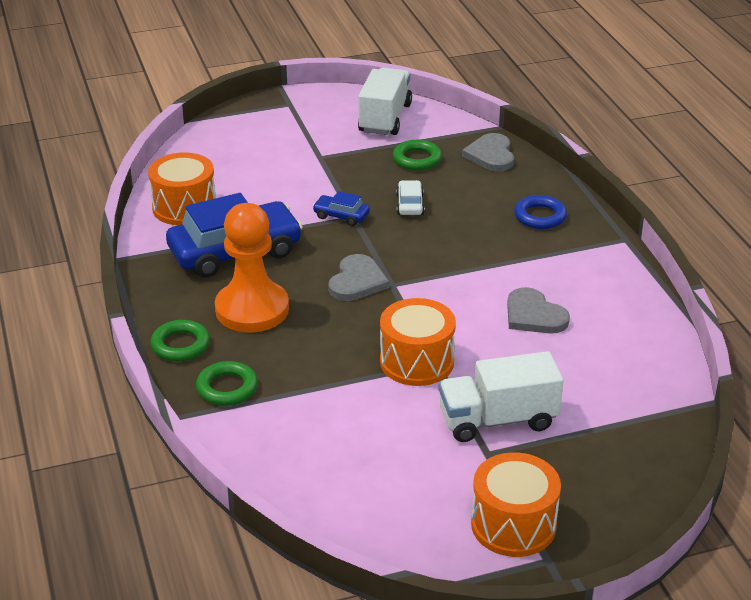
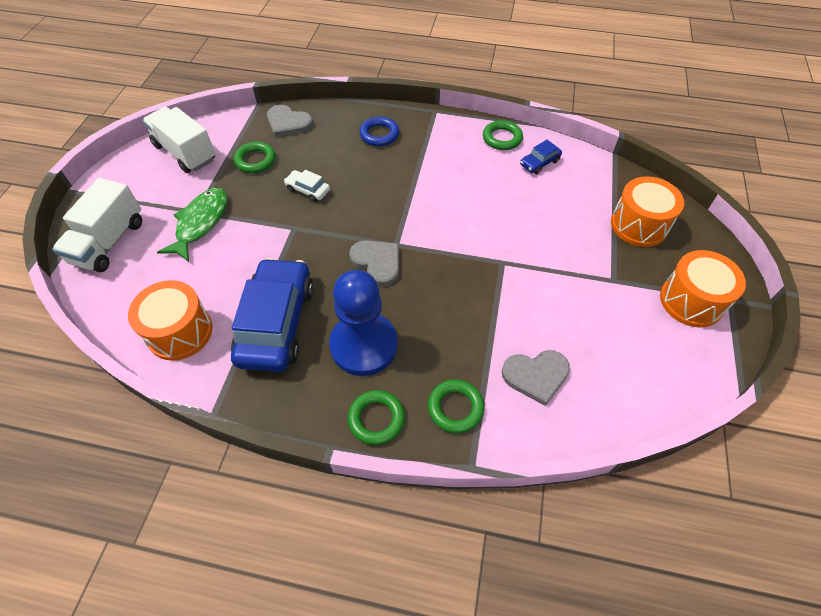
camera: 60 degrees left, 20 degrees up
orange pawn [215,203,289,333] -> blue pawn [329,270,398,376]
blue car [313,191,370,226] -> blue car moved to [520,140,562,174]
orange drum [380,298,456,386] -> orange drum moved to [611,176,684,247]
white truck [439,351,563,442] -> white truck moved to [52,178,142,272]
grey heart [507,287,570,334] -> grey heart moved to [502,350,570,406]
none -> green fish [157,188,227,262]
none -> green ring [483,120,523,150]

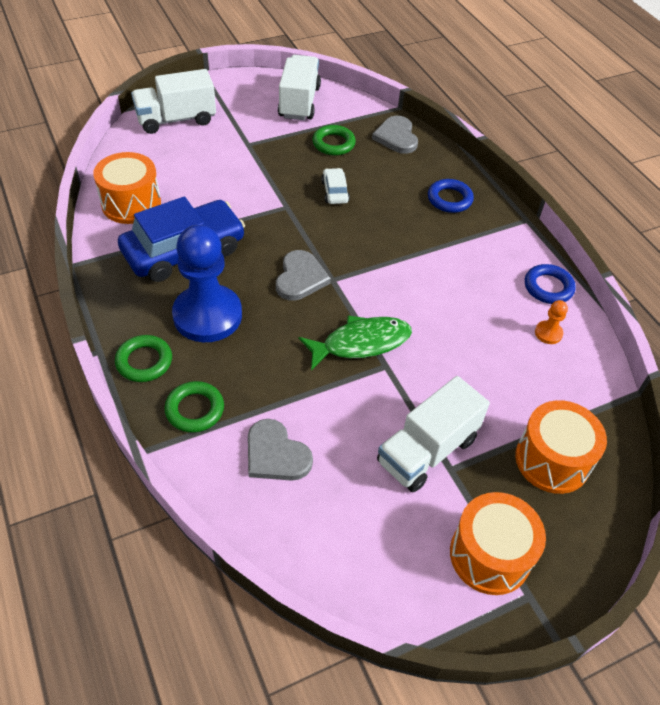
camera: 50 degrees right, 5 degrees down
green fish [157,188,227,262] -> green fish moved to [299,315,412,370]
green ring [483,120,523,150] -> blue ring [525,264,576,304]
blue car [520,140,562,174] -> orange pawn [535,300,568,344]
none -> white truck [377,376,490,492]

